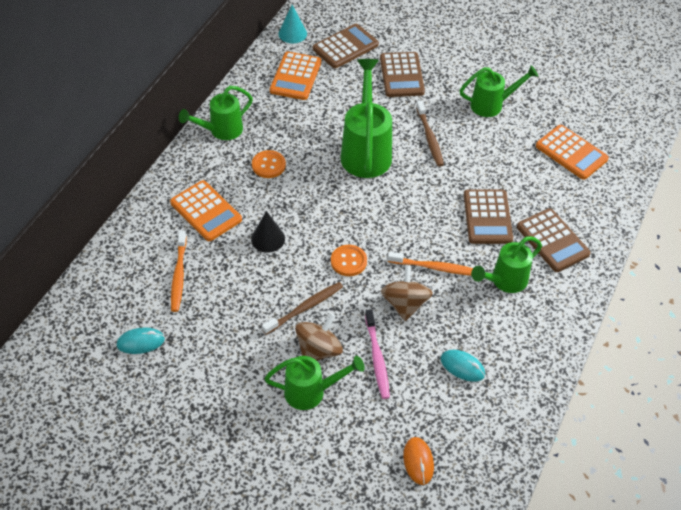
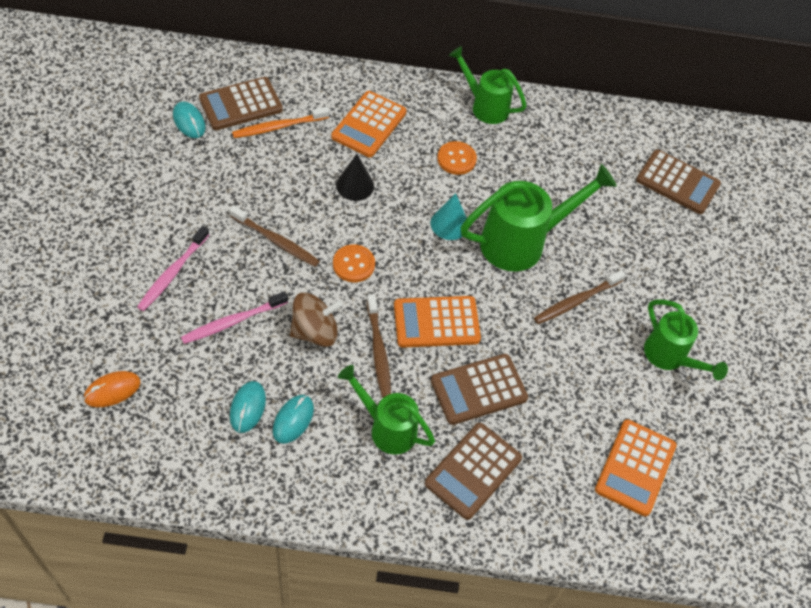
camera: 65 degrees right, 5 degrees up
green watering can [265,356,365,410] -> pink toothbrush [137,226,210,311]
orange calculator [270,51,321,100] -> orange calculator moved to [394,296,481,348]
turquoise cone [278,5,307,43] -> turquoise cone moved to [431,193,467,240]
brown spinning top [295,313,343,361] -> none
brown calculator [380,52,425,97] -> brown calculator moved to [199,77,283,130]
orange toothbrush [388,252,473,276] -> brown toothbrush [367,294,391,398]
none -> turquoise mouse [273,395,314,444]

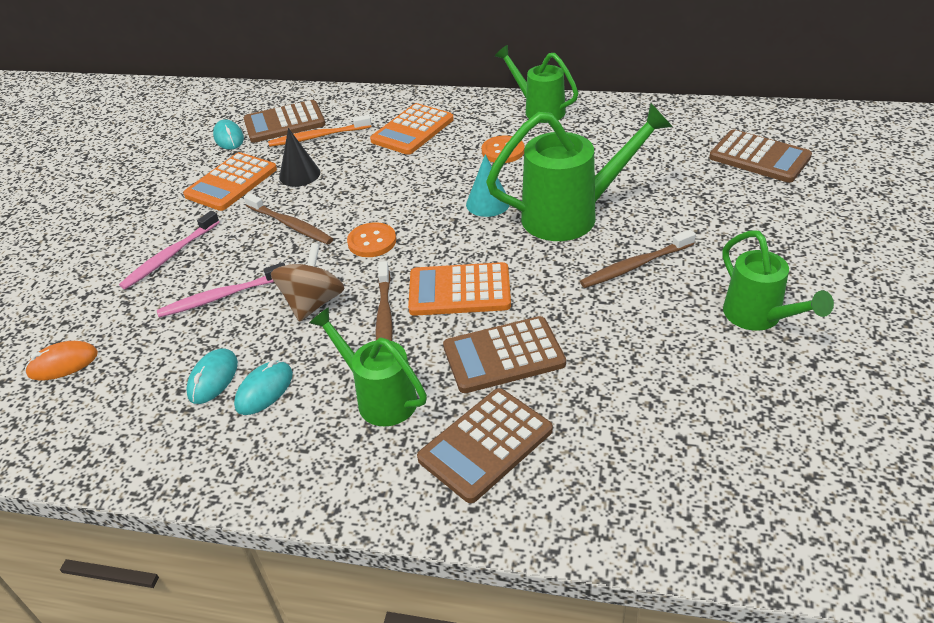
camera: 15 degrees right, 15 degrees down
brown spinning top [290,292,342,347] -> brown spinning top turned 60 degrees counterclockwise [271,243,345,322]
black cone [336,154,374,201] -> black cone moved to [279,128,320,187]
orange calculator [595,419,677,516] -> orange calculator moved to [183,152,277,211]

